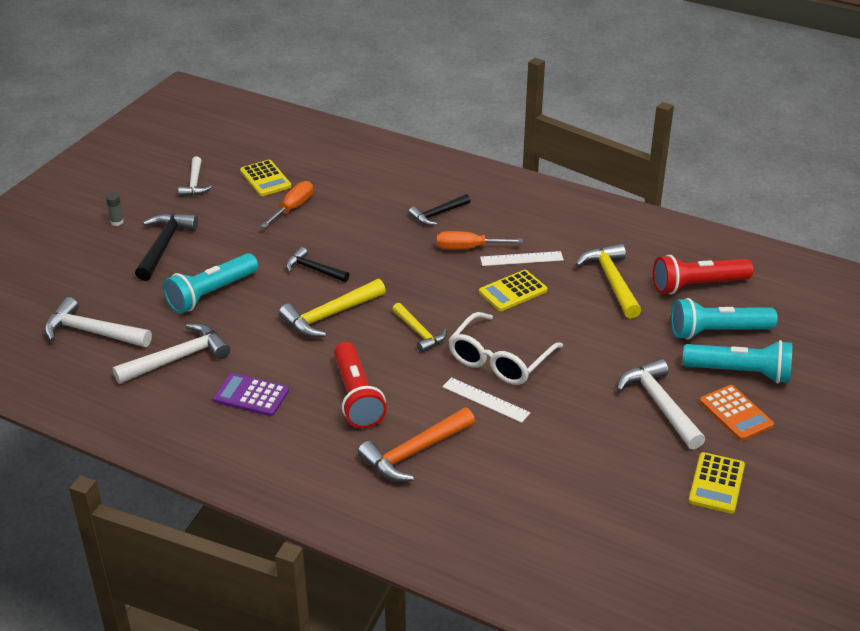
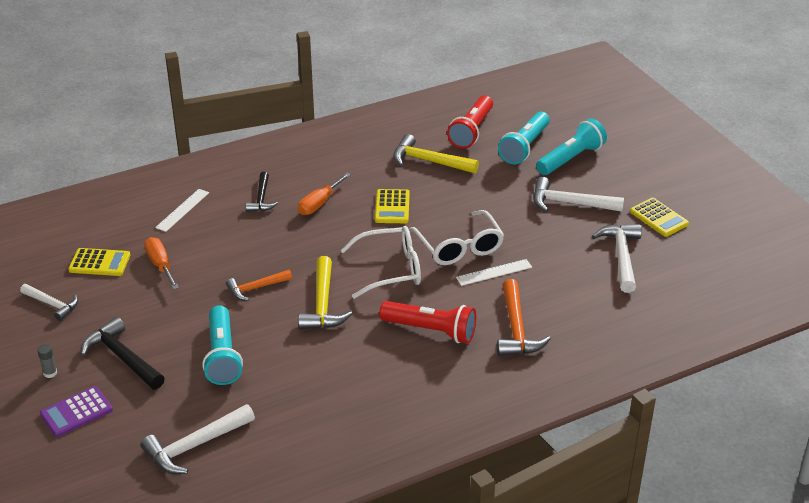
camera: 55 degrees left, 0 degrees up
white hammer [113,323,230,384] -> white hammer moved to [592,224,642,293]
purple calculator [213,373,289,416] -> purple calculator moved to [40,386,113,437]
black hammer [286,247,350,282] -> orange hammer [226,270,292,301]
yellow hammer [392,303,447,353] -> white glasses [340,226,421,299]
white ruler [480,251,564,266] -> white ruler moved to [155,189,209,232]
orange calculator [699,385,774,441] -> none

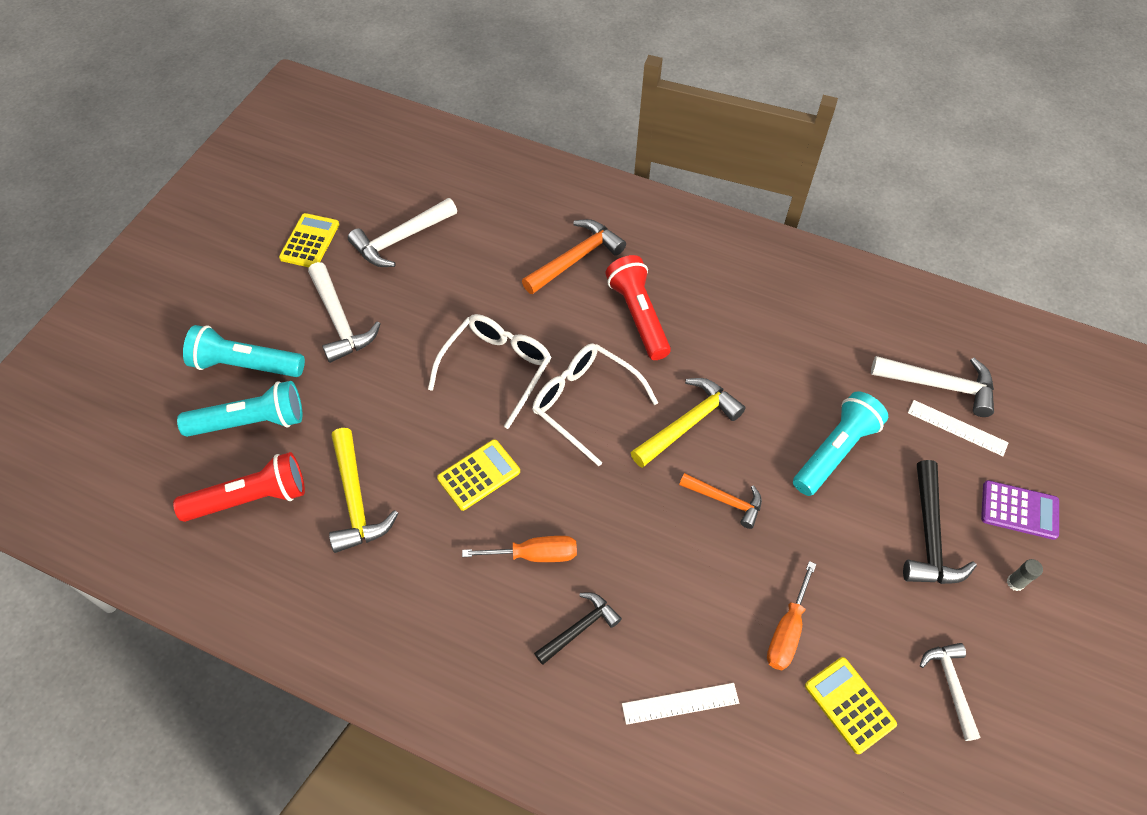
camera: 130 degrees left, 20 degrees up
white ruler [456,259,532,286] -> white ruler moved to [908,400,1009,456]

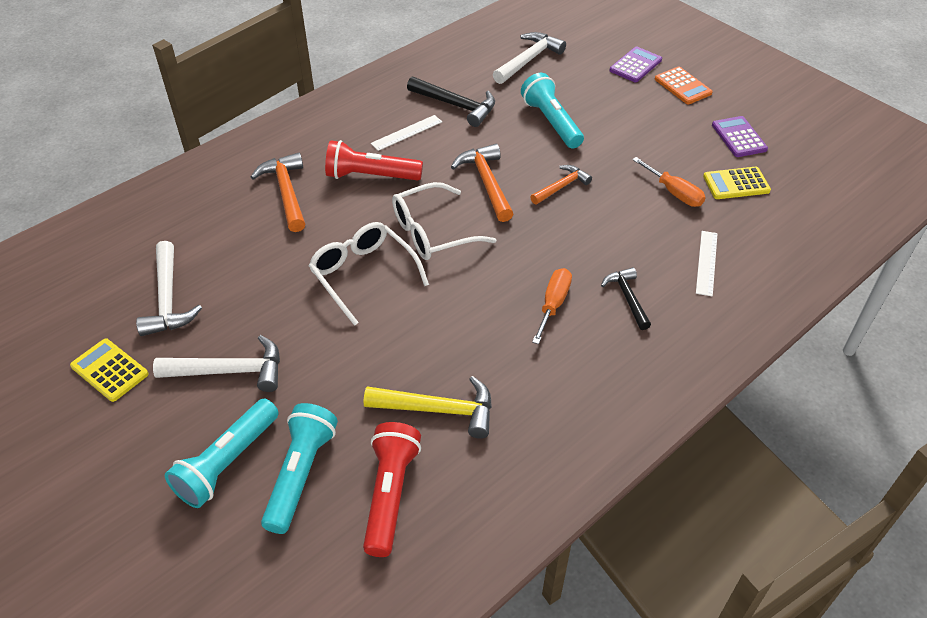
camera: 65 degrees left, 10 degrees down
yellow calculator [437,439,520,511] -> none
yellow hammer [631,378,746,468] -> orange hammer [451,144,513,222]
black hammer [903,460,977,584] -> black hammer moved to [407,77,495,127]
white ruler [908,400,1009,456] -> white ruler moved to [371,115,442,151]
white hammer [920,643,980,741] -> purple calculator [712,116,768,157]
grey glue stick [1007,559,1043,591] -> orange calculator [655,66,713,104]

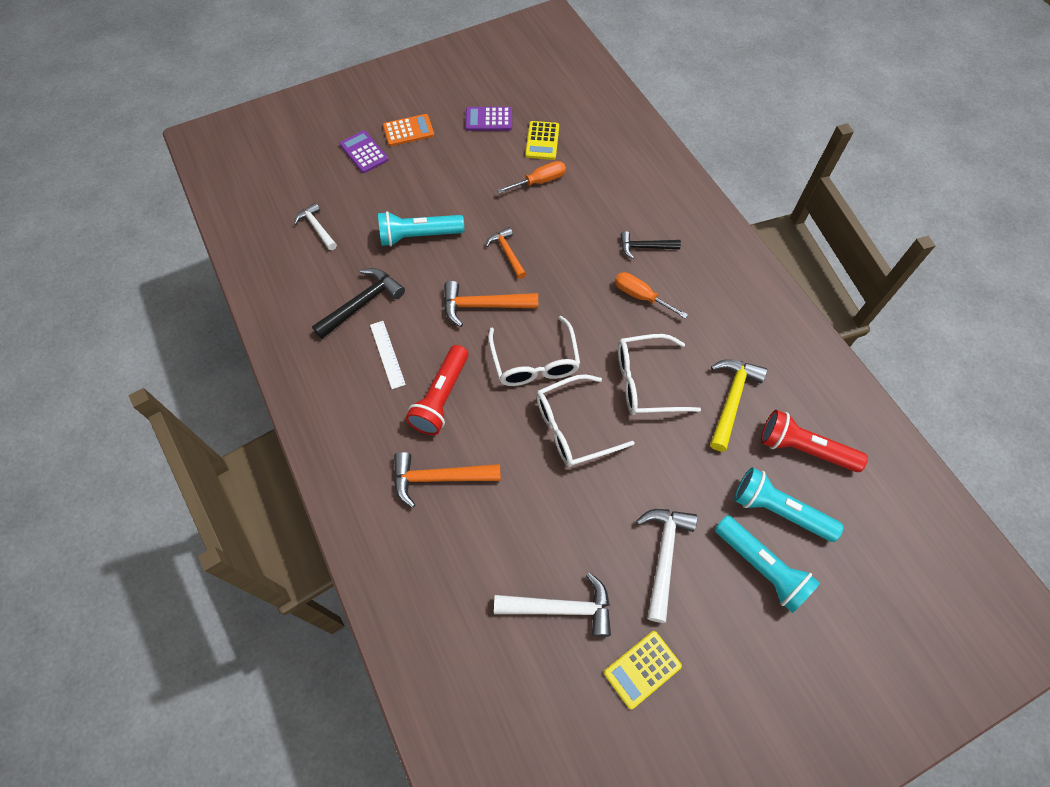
camera: 75 degrees left, 15 degrees up
white hammer [493,32,566,84] -> white hammer [294,203,337,250], size x0.65
white ruler [696,231,718,296] -> none
none -> white glasses [618,334,701,415]

